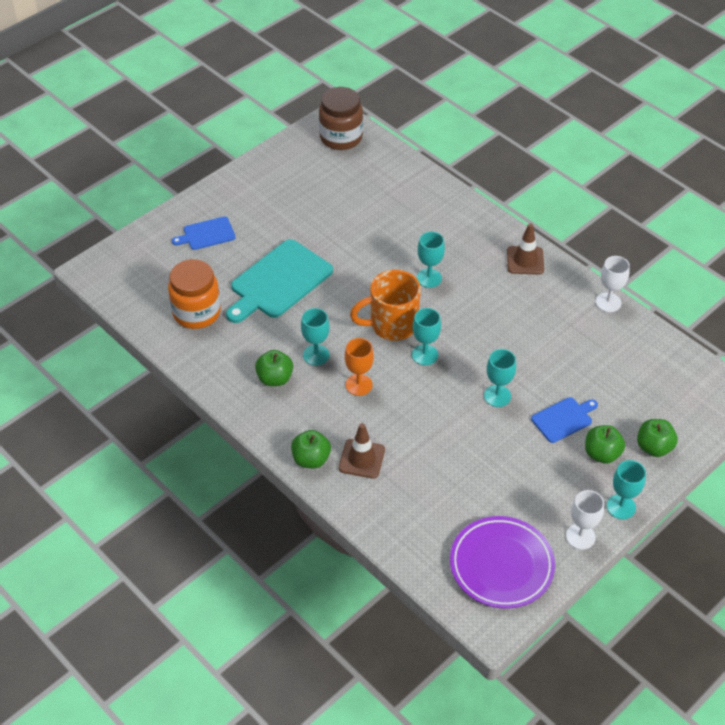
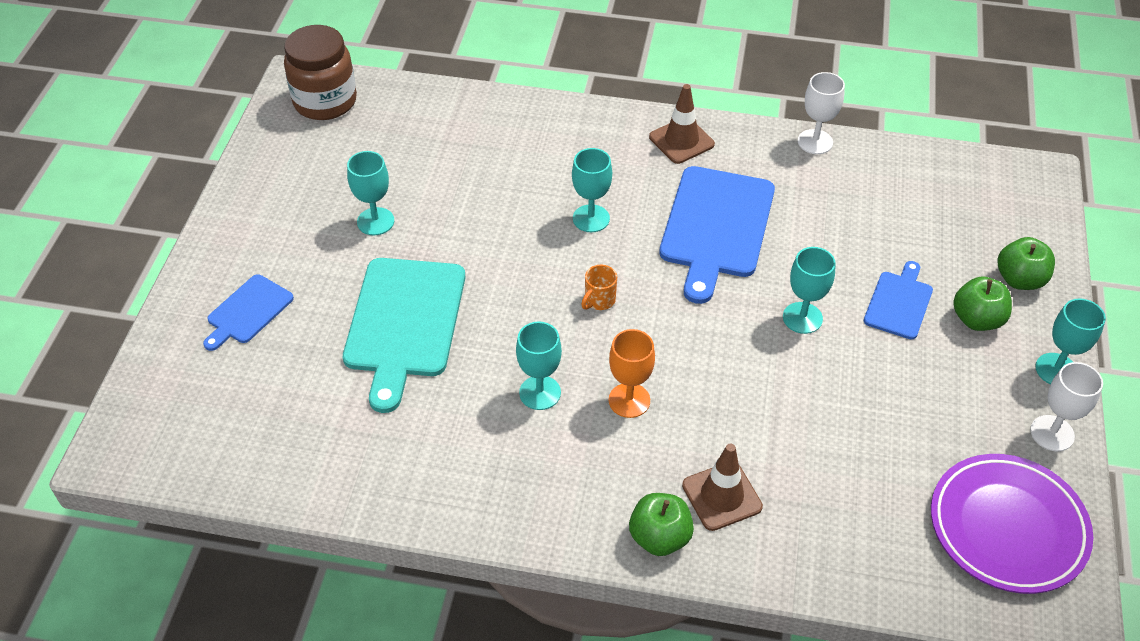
camera: 35 degrees left, 0 degrees up
orange jar [168,259,221,329] -> none
green apple [255,350,293,386] -> none
orange mug [350,270,421,341] -> orange mug [581,265,617,310], size x0.43
turquoise goblet [412,308,441,365] -> turquoise goblet moved to [347,151,394,235]
none -> blue cutting board [659,166,775,304]

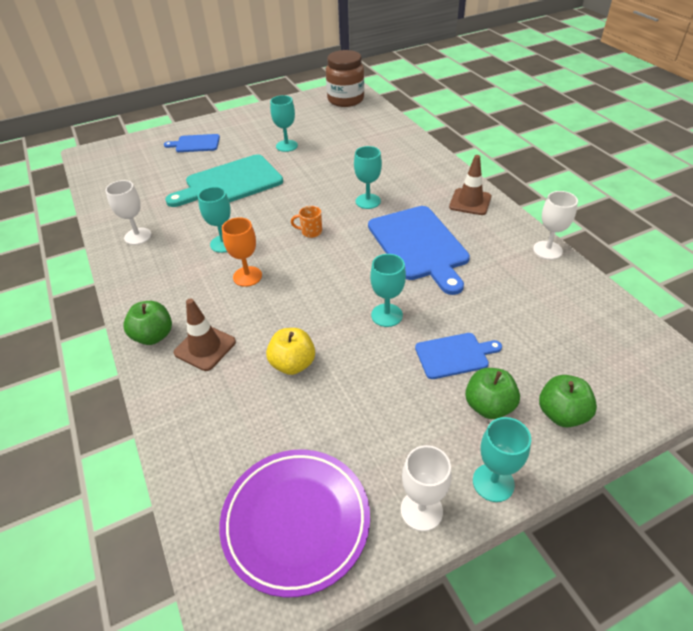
camera: 55 degrees right, 5 degrees down
blue cutting board [659,166,775,304] -> blue cutting board turned 90 degrees counterclockwise [368,206,470,295]
none -> white goblet [105,180,151,245]
none -> yellow apple [266,328,315,375]

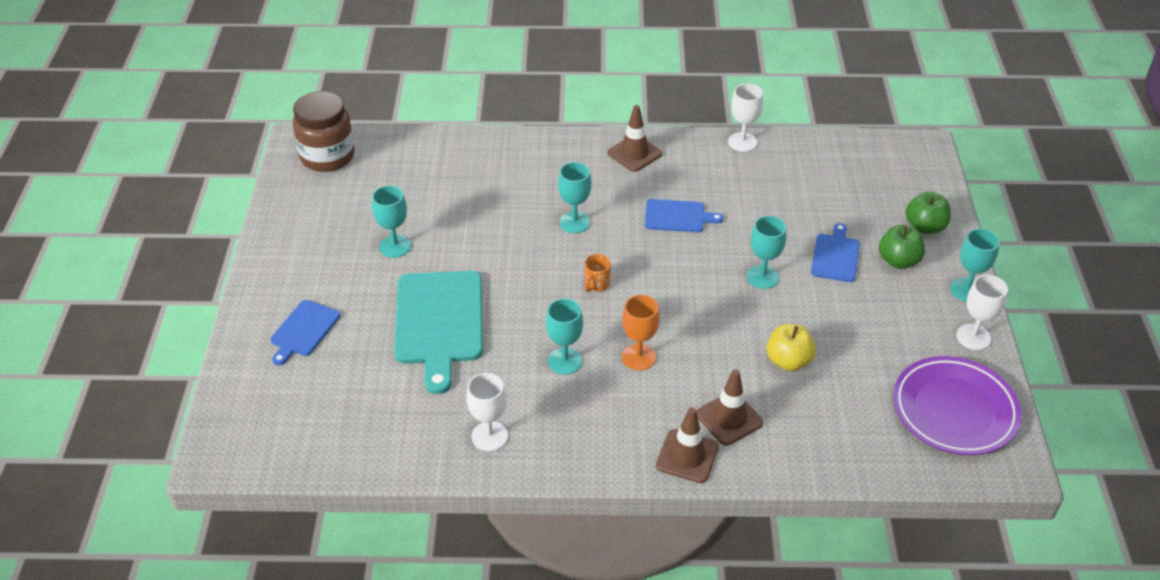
camera: 65 degrees left, 0 degrees up
green apple [123,301,172,345] -> brown traffic cone [656,407,719,483]
blue cutting board [368,206,470,295] -> blue cutting board [645,199,723,232], size x0.53

